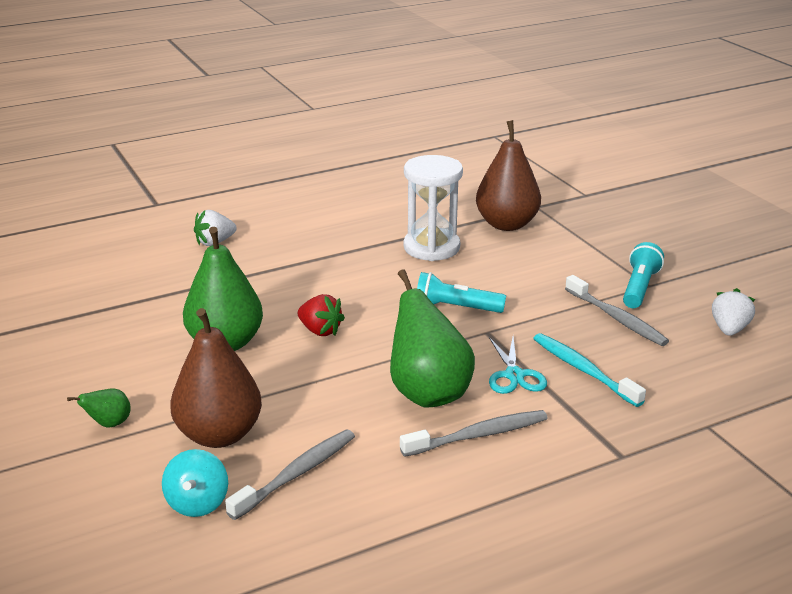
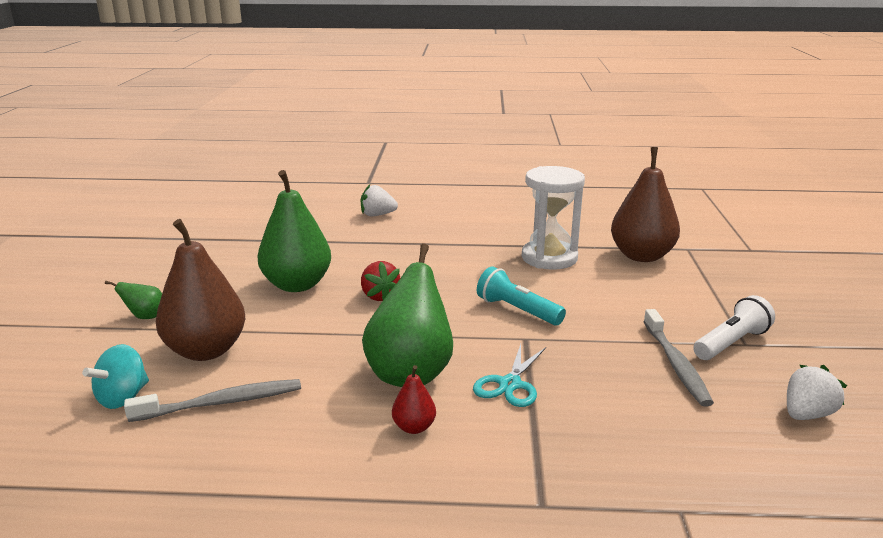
camera: 30 degrees right, 5 degrees down
grey toothbrush [400,410,548,457] -> red pear [392,365,436,434]
turquoise toothbrush [533,333,646,407] -> none
turquoise flashlight [623,242,664,308] -> white flashlight [693,295,775,360]

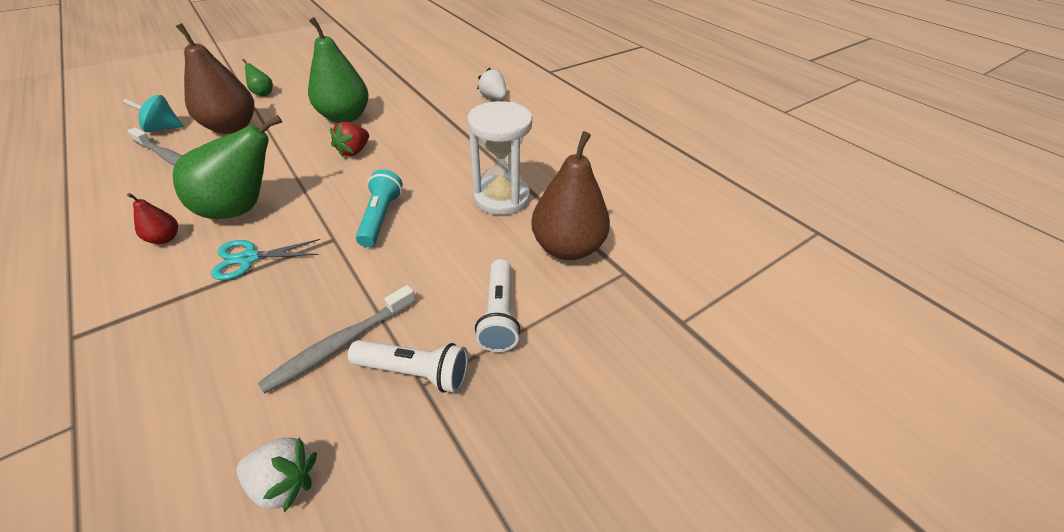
camera: 50 degrees right, 20 degrees up
none -> white flashlight [475,259,520,352]

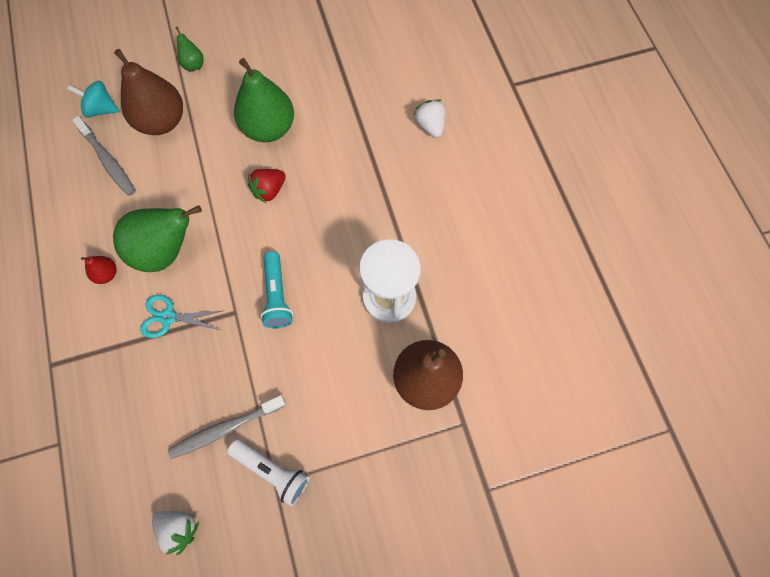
camera: 20 degrees right, 25 degrees up
turquoise flashlight [356,169,403,247] -> turquoise flashlight turned 150 degrees clockwise [261,251,293,328]
white flashlight [475,259,520,352] -> none

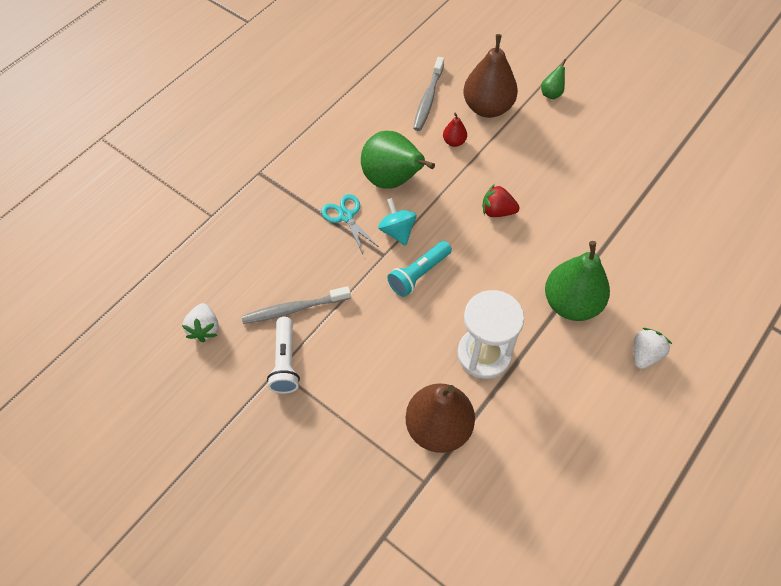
camera: 55 degrees right, 10 degrees down
turquoise spinning top [67,81,119,118] -> turquoise spinning top moved to [378,198,416,246]
red pear [81,256,117,284] -> red pear moved to [443,113,467,147]
grey toothbrush [168,395,286,459] -> grey toothbrush turned 45 degrees counterclockwise [241,286,351,324]
green pear [234,58,294,142] -> green pear moved to [545,241,610,321]
white strawberry [414,99,445,138] -> white strawberry moved to [634,328,672,369]

